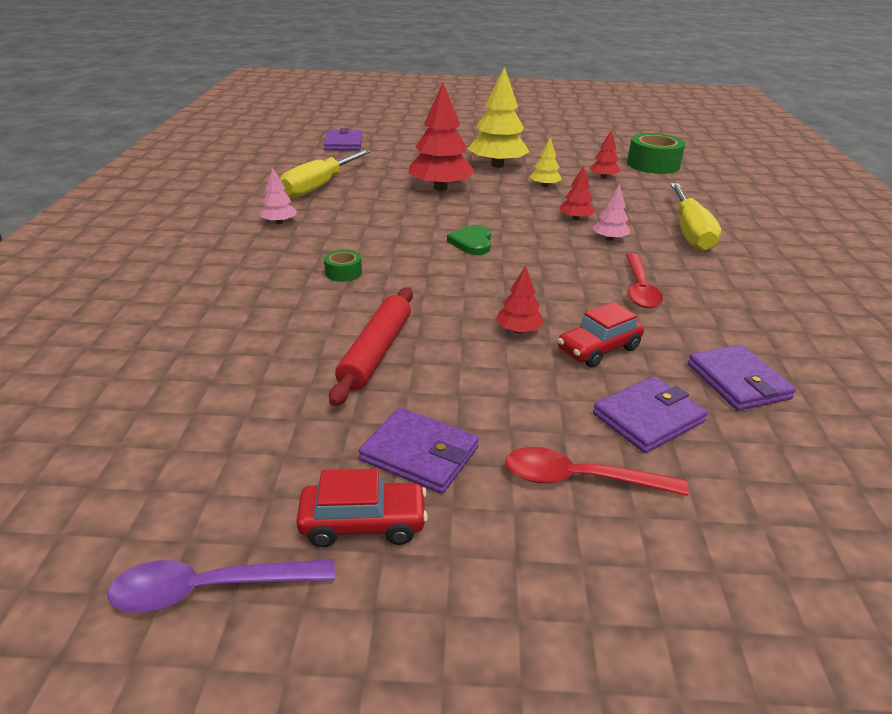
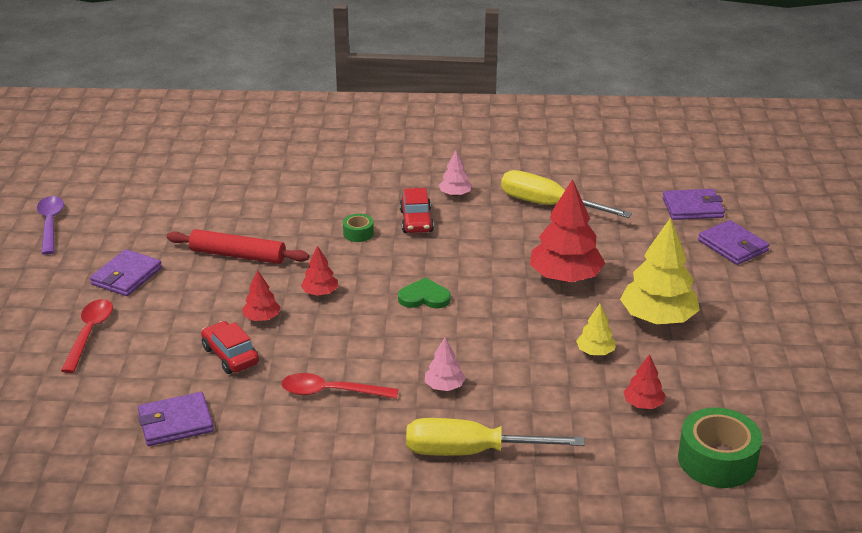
camera: 90 degrees right, 0 degrees up
red car [296,469,428,547] -> red car moved to [399,188,434,233]
red tree [560,166,595,220] -> red tree moved to [301,245,338,296]
purple wallet [593,376,708,453] -> purple wallet moved to [698,220,769,265]

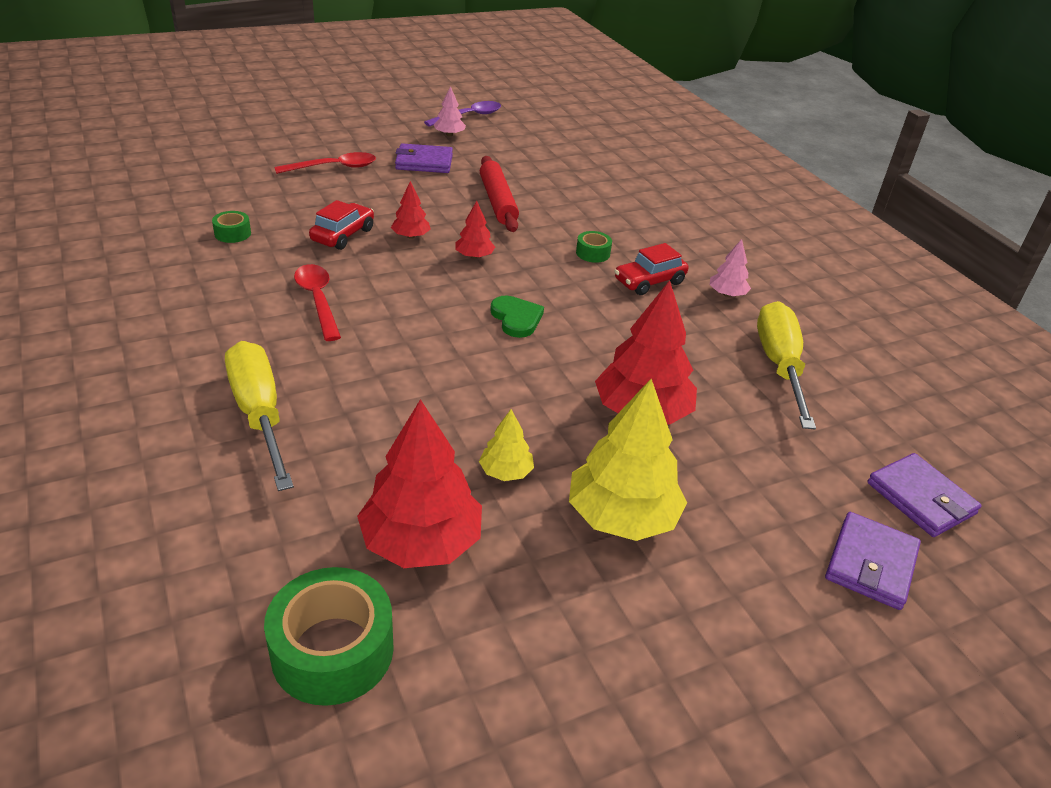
camera: 60 degrees right, 5 degrees up
purple wallet [138,392,214,446] -> green tape [212,211,251,243]
pink tree [425,337,465,391] -> pink tree moved to [434,86,466,136]
red tree [623,354,666,409] -> red tree [357,399,482,568], size x2.03

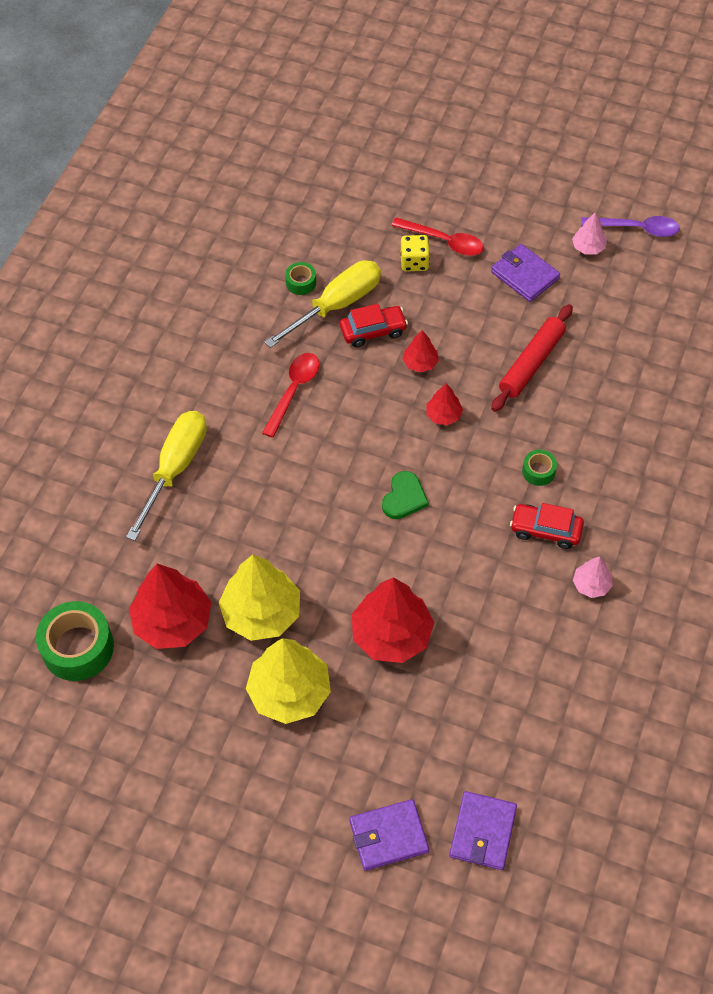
camera: 50 degrees right, 20 degrees up
yellow tree [479,409,534,481] -> yellow tree [219,555,300,641], size x2.03
yellow screwdriver [757,301,816,429] -> yellow screwdriver moved to [264,260,381,348]
none -> yellow dice [401,235,430,271]

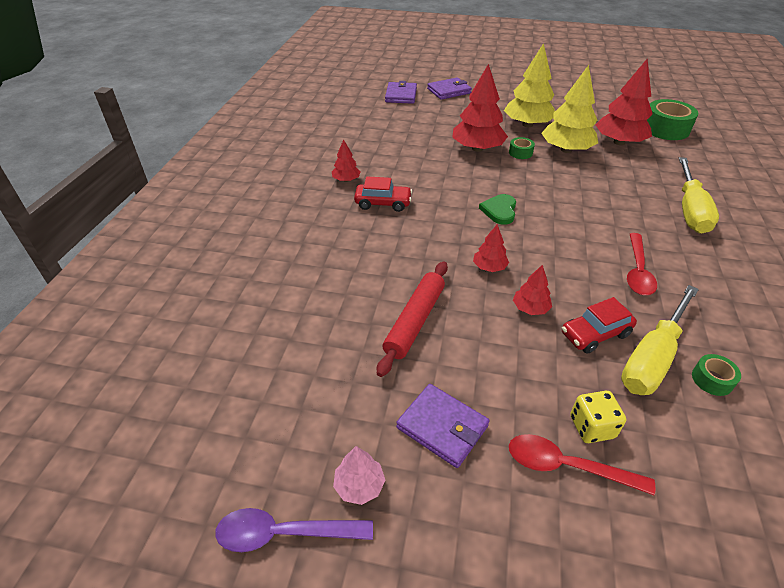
camera: 170 degrees right, 15 degrees down
green tape [522,450,557,486] -> green tape moved to [509,137,535,159]
pink tree [573,556,613,598] -> red tree [332,140,361,182]

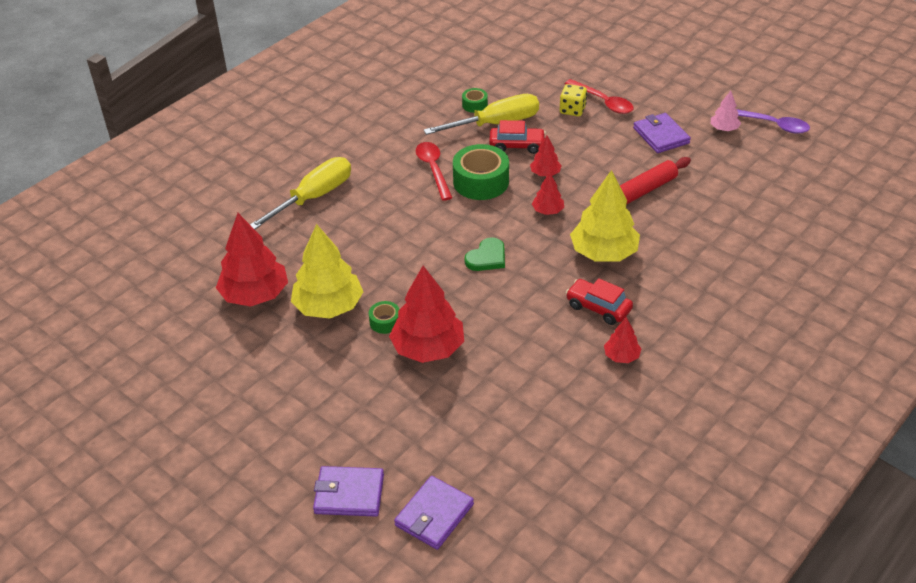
camera: 150 degrees left, 0 degrees up
yellow tree [504,43,555,127] -> yellow tree moved to [570,170,640,262]
red spoon [627,233,657,295] -> red spoon turned 60 degrees counterclockwise [416,142,453,201]
green tape [646,99,698,140] -> green tape moved to [453,144,509,200]

